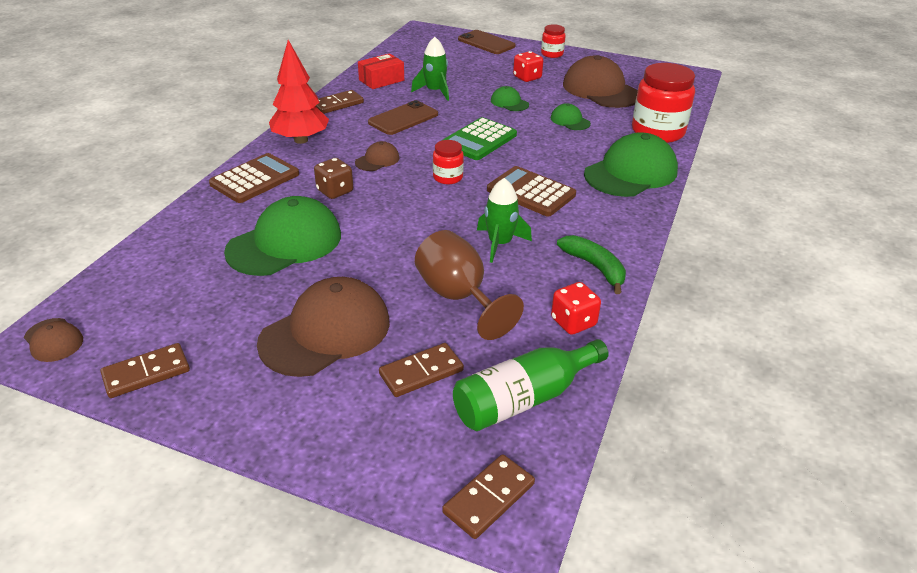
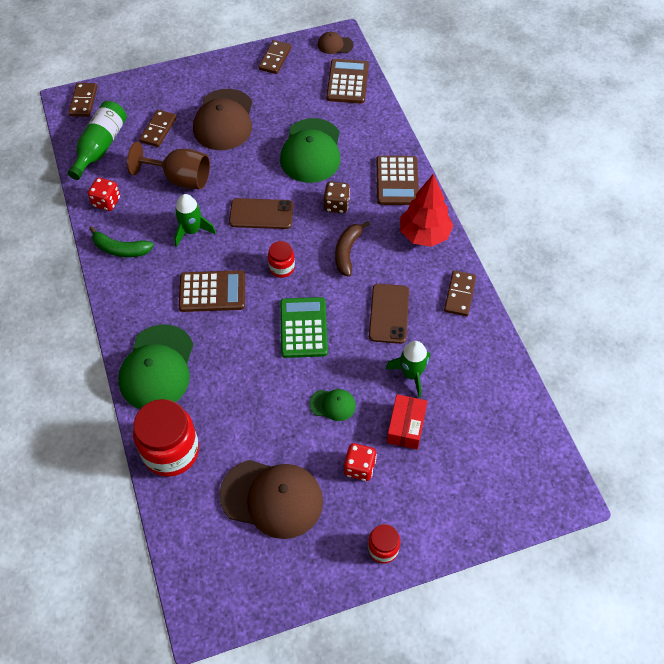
camera: 140 degrees right, 20 degrees up
brown cap [355,141,399,171] -> brown banana [335,221,370,277]
red box [358,53,404,89] -> red box moved to [387,394,428,450]
brown phone [458,30,516,54] -> brown phone moved to [229,198,293,229]
green cap [551,103,591,130] -> none
none -> brown calculator [326,59,369,104]

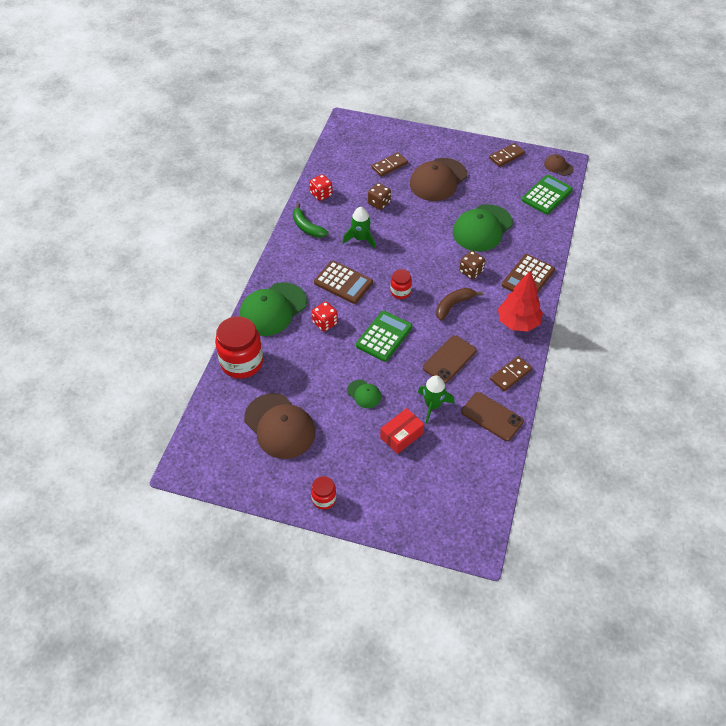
camera: 35 degrees right, 5 degrees down
brown domino [68,83,97,117] -> none
green bottle [68,101,127,180] -> none
brown goblet [127,142,210,189] -> brown dice [368,183,391,210]
brown phone [229,198,293,229] -> brown phone moved to [461,392,524,441]
brown calculator [326,59,369,104] -> green calculator [522,175,573,215]
red dice [344,443,377,481] -> red dice moved to [312,302,338,331]

